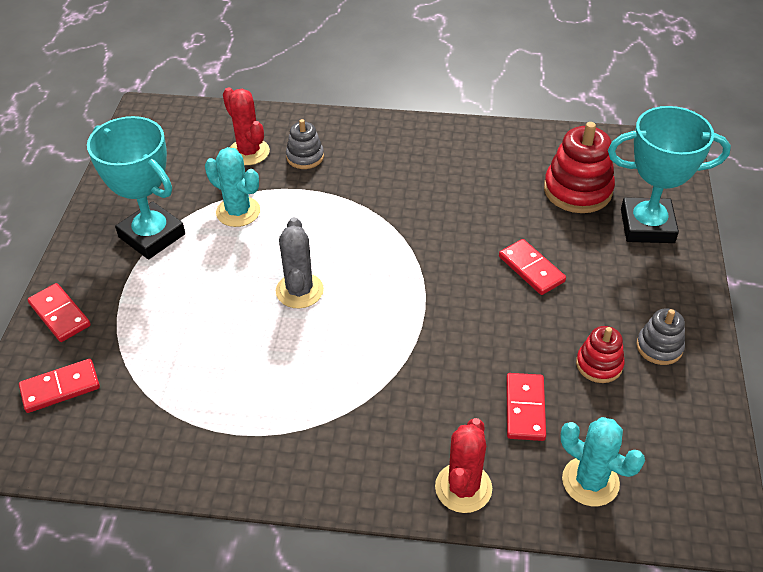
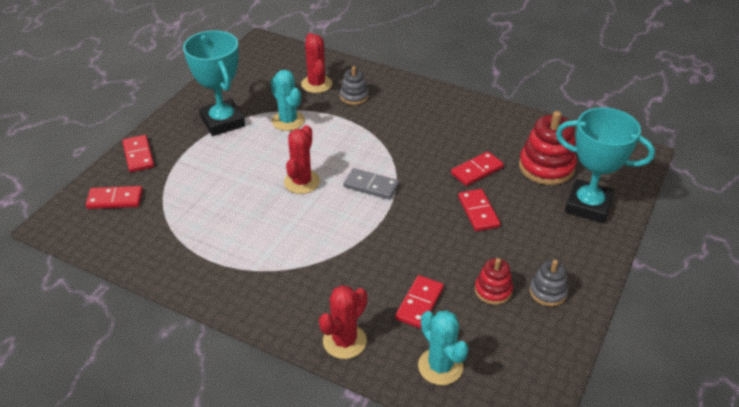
camera: 20 degrees right, 5 degrees down
grey cactus [276,217,324,308] -> red cactus [284,125,320,194]
none -> grey domino [344,168,399,200]
none -> red domino [451,152,504,186]

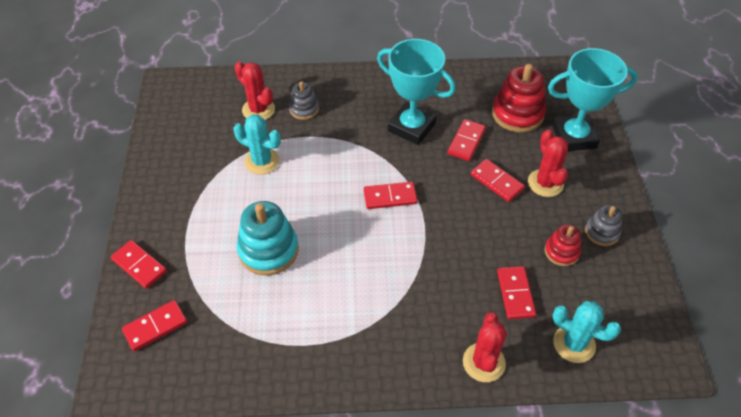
camera: 30 degrees left, 10 degrees up
turquoise trophy [183,30,245,136] -> turquoise trophy moved to [377,39,456,145]
red cactus [284,125,320,194] -> red cactus moved to [528,129,568,197]
grey domino [344,168,399,200] -> red domino [364,182,418,209]
none -> turquoise stacking toy [236,201,299,275]

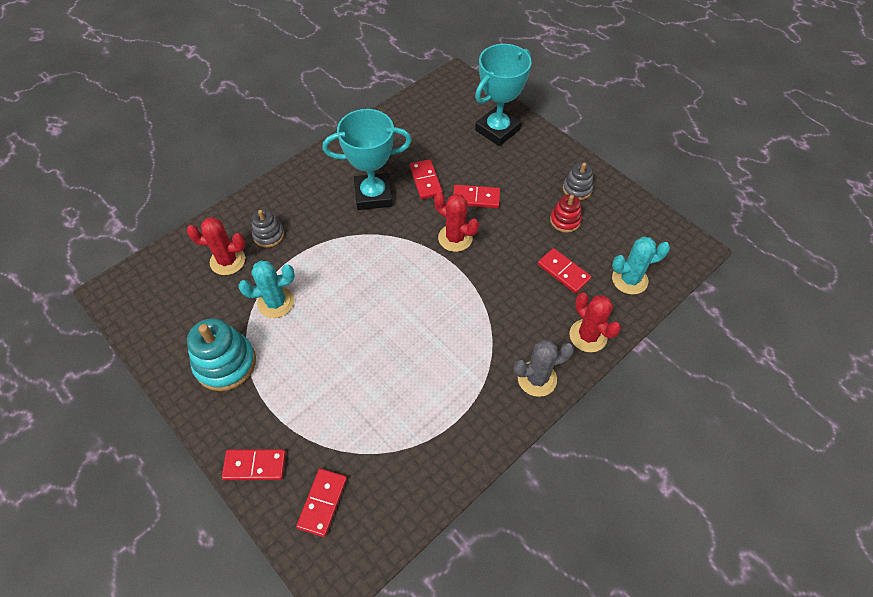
camera: 40 degrees left, 5 degrees up
turquoise stacking toy [236,201,299,275] -> turquoise stacking toy moved to [187,318,256,391]
red domino [364,182,418,209] -> none
red stacking toy [492,64,546,132] -> none
red cactus [528,129,568,197] -> red cactus moved to [434,193,479,252]
none -> grey cactus [513,340,574,397]

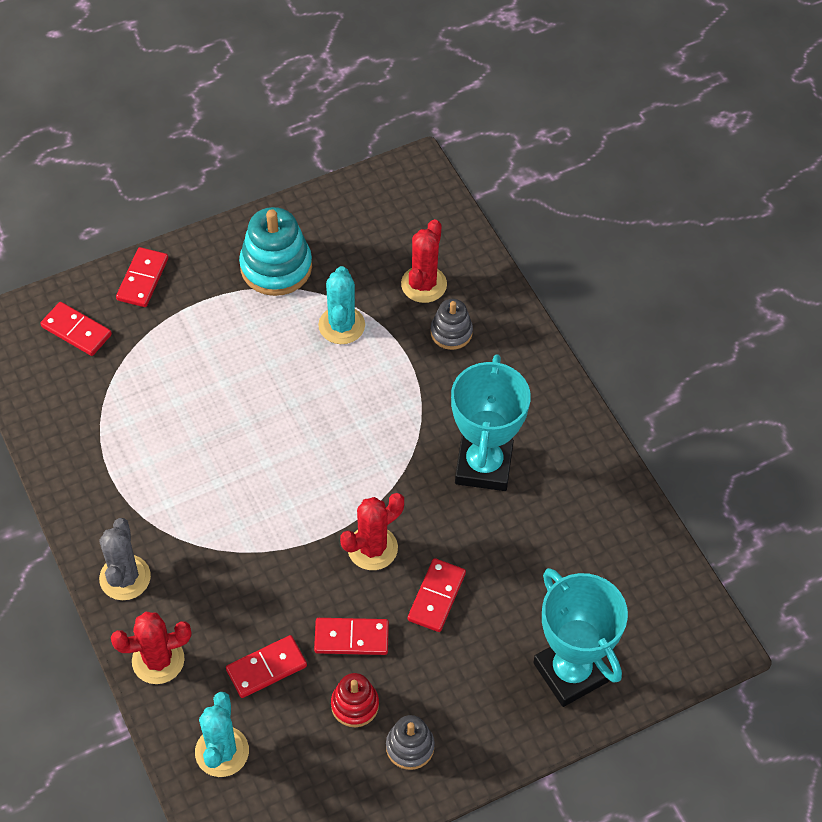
camera: 105 degrees right, 0 degrees up
red domino [410,159,443,199] -> red domino moved to [314,618,389,655]

